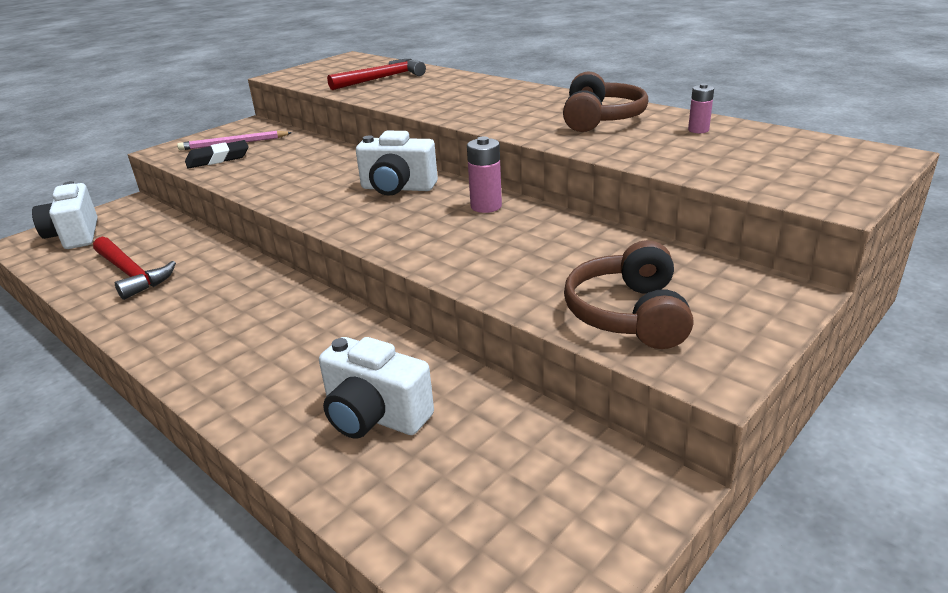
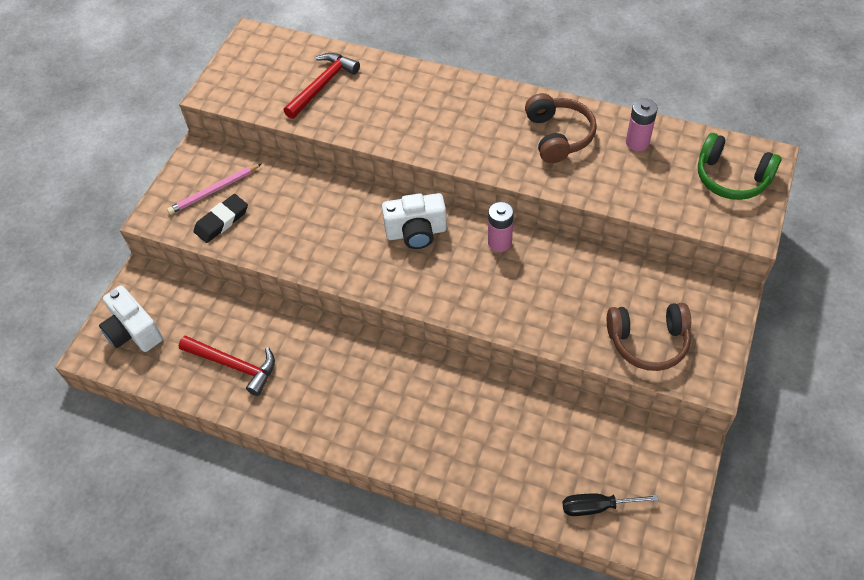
camera: 20 degrees left, 25 degrees up
white camera [319,337,434,439] -> none
brown headphones [564,240,693,349] -> brown headphones turned 75 degrees counterclockwise [607,303,691,371]
pink battery [688,83,714,133] -> pink battery [626,98,658,151], size x1.54
none -> black screwdriver [562,493,659,516]
none -> green headphones [698,133,781,200]

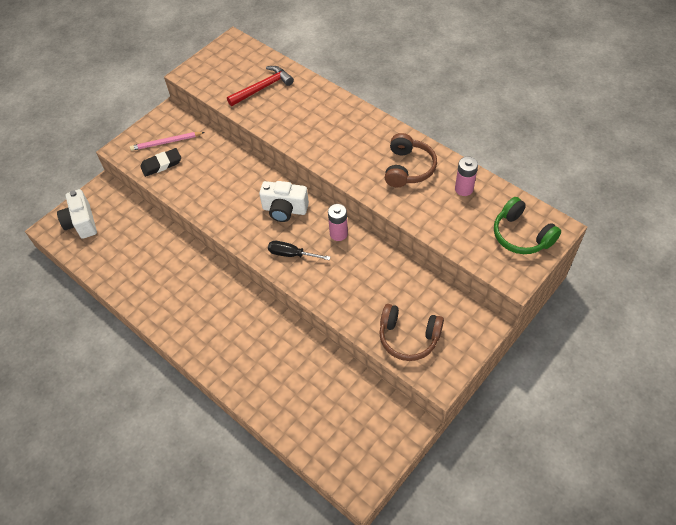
camera: 20 degrees right, 0 degrees up
red hammer [179,336,275,396] -> none
black screwdriver [562,493,659,516] -> black screwdriver moved to [268,241,330,260]

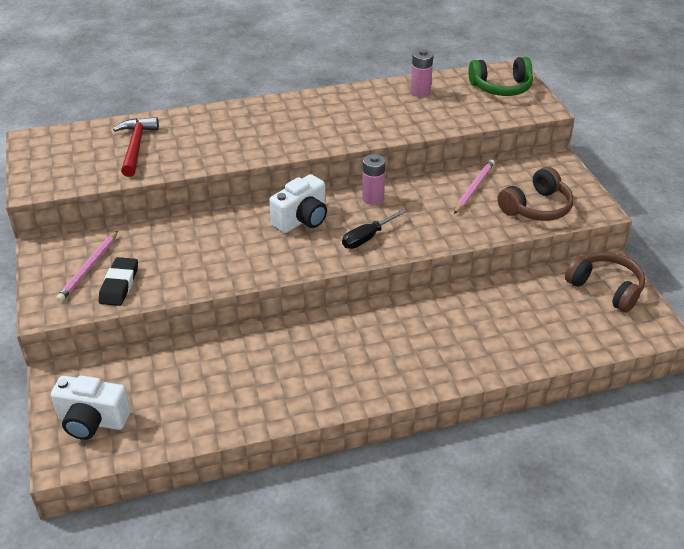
camera: 60 degrees left, 15 degrees down
brown headphones [385,133,437,187] -> brown headphones moved to [565,252,645,313]
none -> pink pencil [454,159,495,214]

